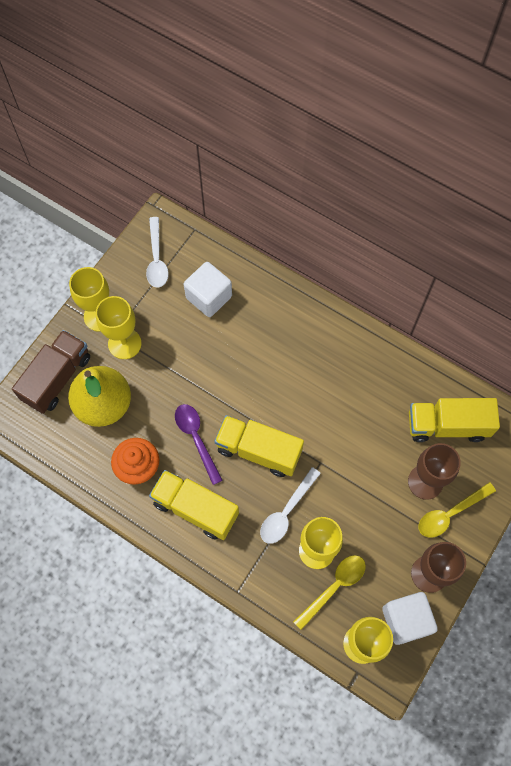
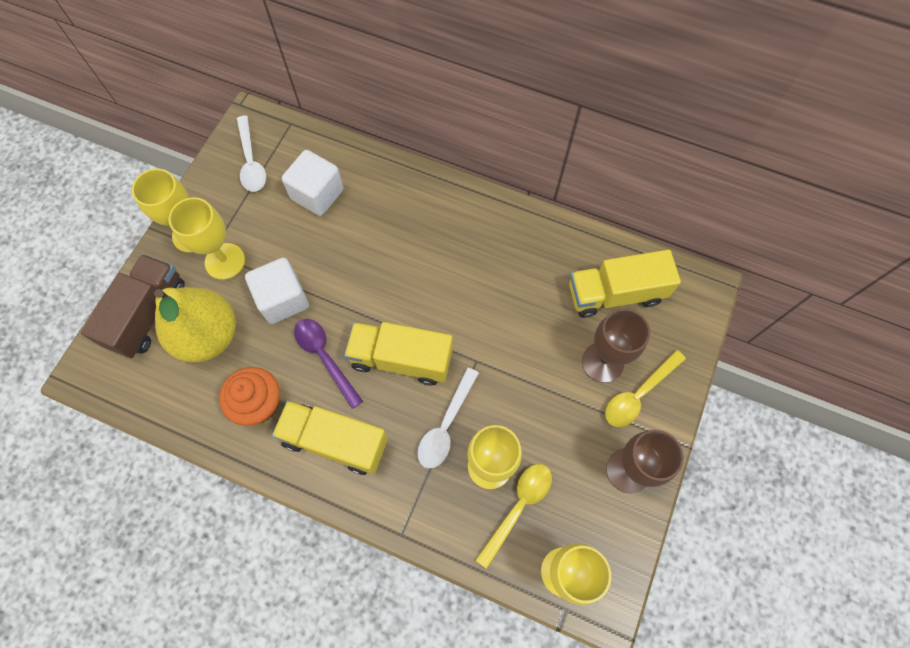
camera: 10 degrees left, 0 degrees up
white cube [382,592,438,645] -> white cube moved to [245,258,309,324]

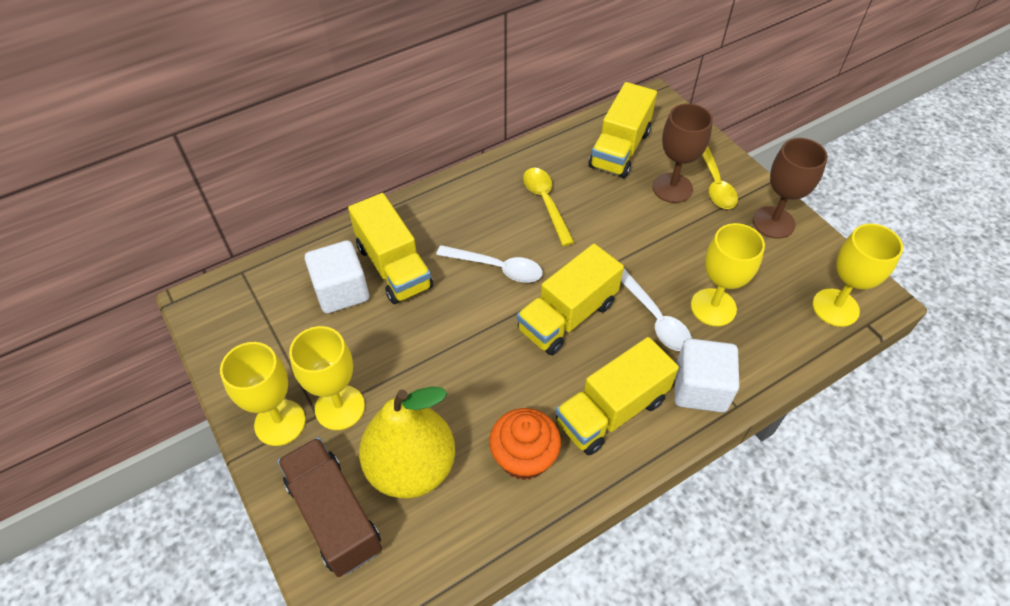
camera: 55 degrees left, 15 degrees down
white spoon [237,116,266,192] -> white spoon moved to [436,245,543,282]
white cube [245,258,309,324] -> white cube moved to [675,338,739,412]
purple spoon [294,319,363,409] -> none
yellow spoon [476,464,552,569] -> yellow spoon moved to [523,168,575,246]
none -> yellow truck [348,193,433,304]

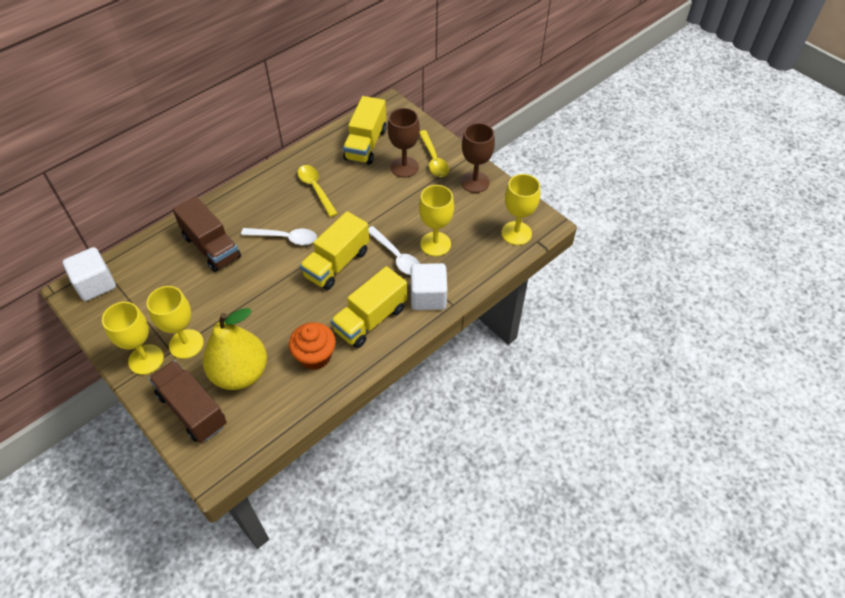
camera: 10 degrees left, 0 degrees up
white cube [305,240,369,314] -> white cube moved to [62,247,116,301]
yellow truck [348,193,433,304] -> brown truck [172,196,241,272]

